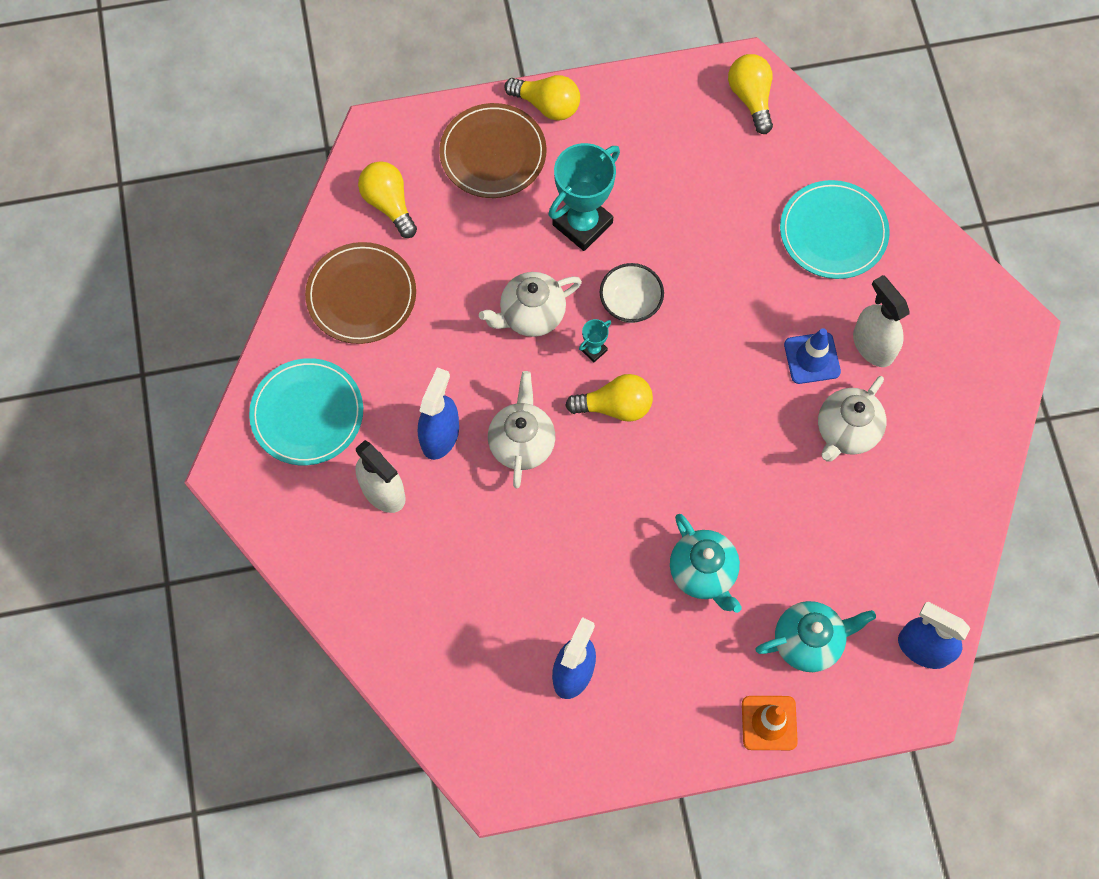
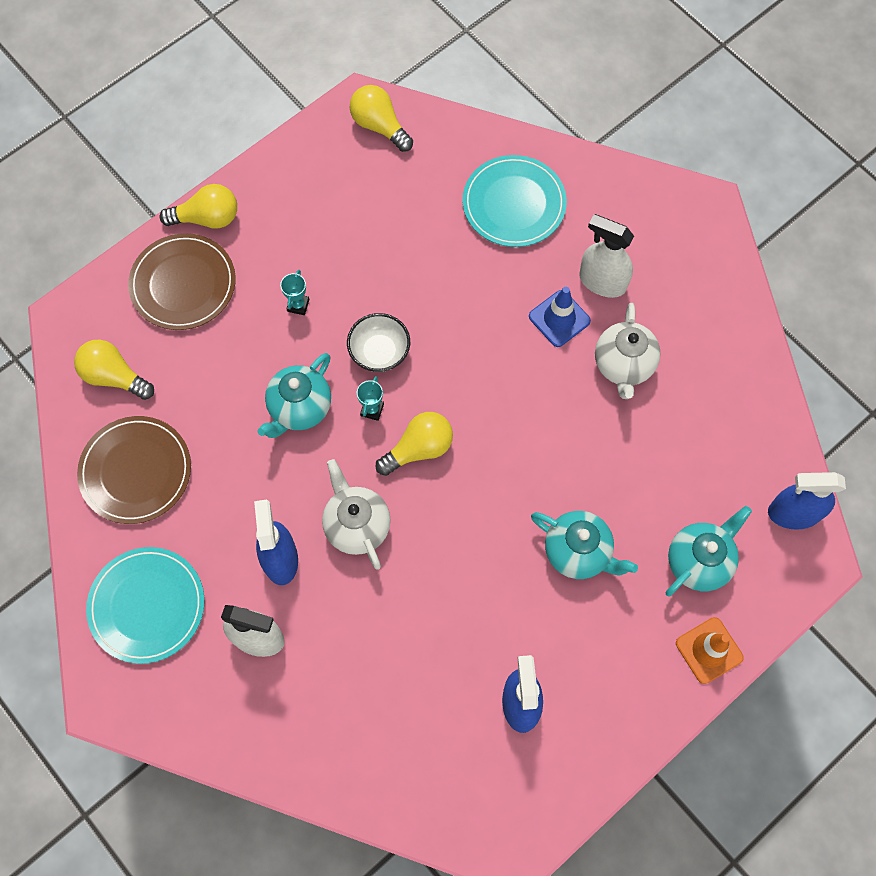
camera: 30 degrees left, 0 degrees up
white teapot [479,272,582,337] -> turquoise teapot [258,353,331,438]
turquoise trophy [548,143,620,251] -> turquoise trophy [280,270,309,315], size x0.43

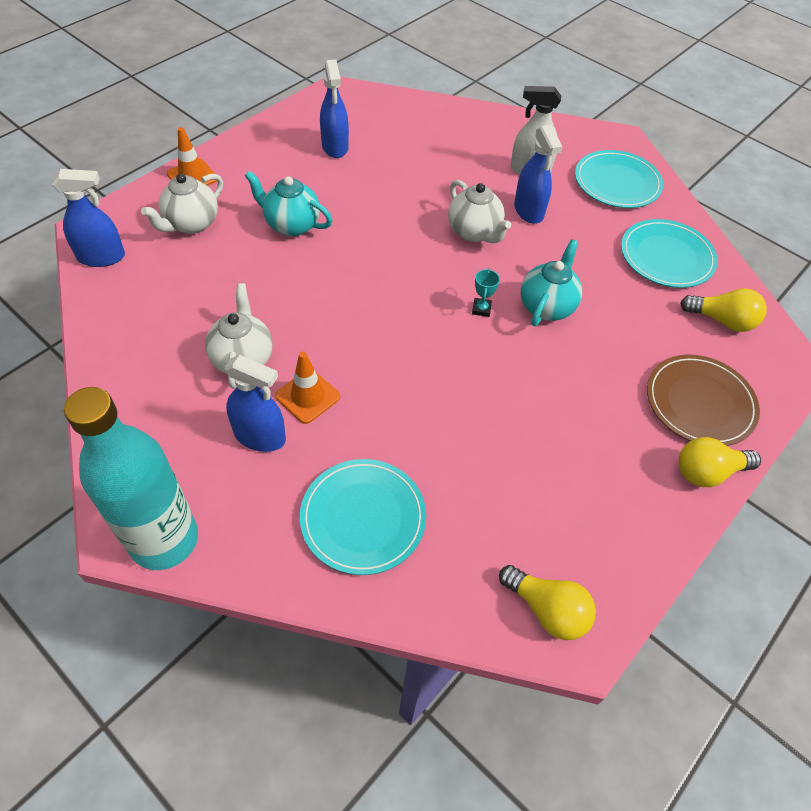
camera: 170 degrees right, 15 degrees down
brown plate [77,416,191,524] -> turquoise plate [621,219,718,288]
turquoise trophy [280,270,309,315] -> none
white bowl [347,313,410,372] -> none
yellow light bulb [375,412,453,476] -> none
blue traffic cone [529,287,591,347] -> orange traffic cone [275,351,340,424]
white spray bottle [579,214,634,298] -> blue spray bottle [224,355,286,452]
turquoise teapot [666,506,752,597] -> white teapot [141,173,223,234]
none -> turquoise bottle [64,387,198,570]

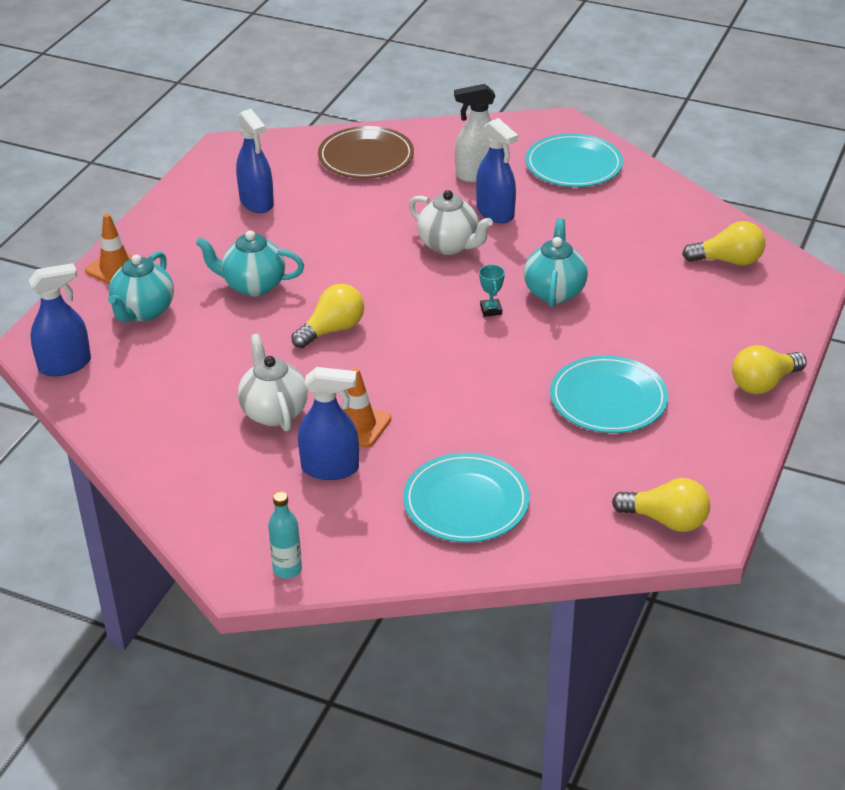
camera: 15 degrees left, 15 degrees down
turquoise bottle [64,387,198,570] -> turquoise bottle [268,491,302,579], size x0.42
white teapot [141,173,223,234] -> turquoise teapot [108,251,174,322]
turquoise plate [621,219,718,288] -> turquoise plate moved to [550,355,668,433]
brown plate [647,354,760,446] -> brown plate moved to [318,126,414,178]
none -> yellow light bulb [292,284,364,348]

